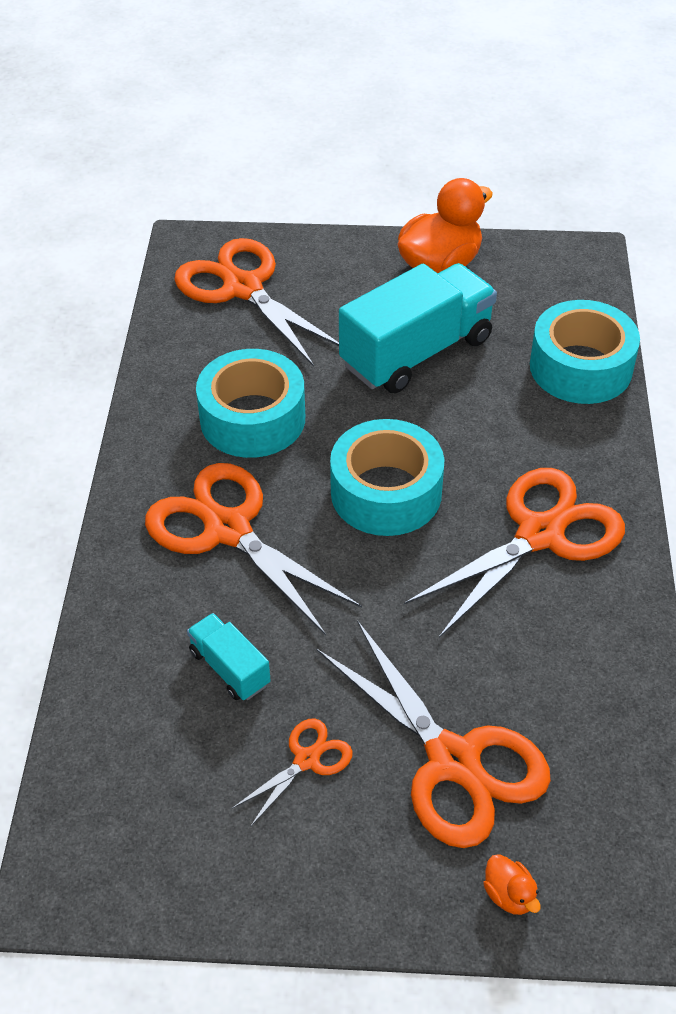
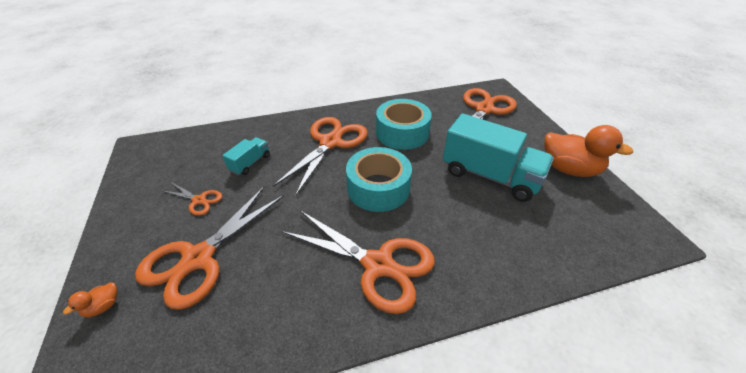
camera: 70 degrees right, 5 degrees down
turquoise tape [530,300,640,404] -> none

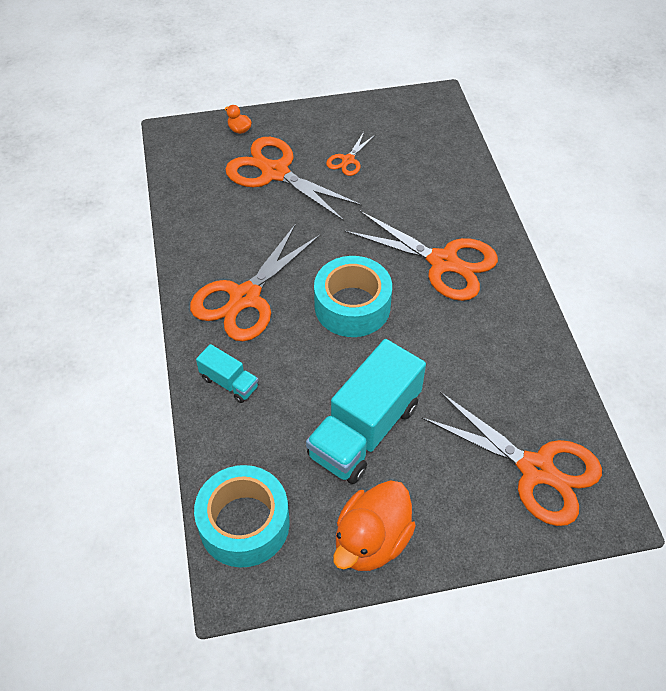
camera: 95 degrees right, 10 degrees up
turquoise truck [222,137,270,175] -> turquoise truck moved to [196,344,258,403]
turquoise tape [376,99,432,150] -> turquoise tape moved to [194,465,290,567]

